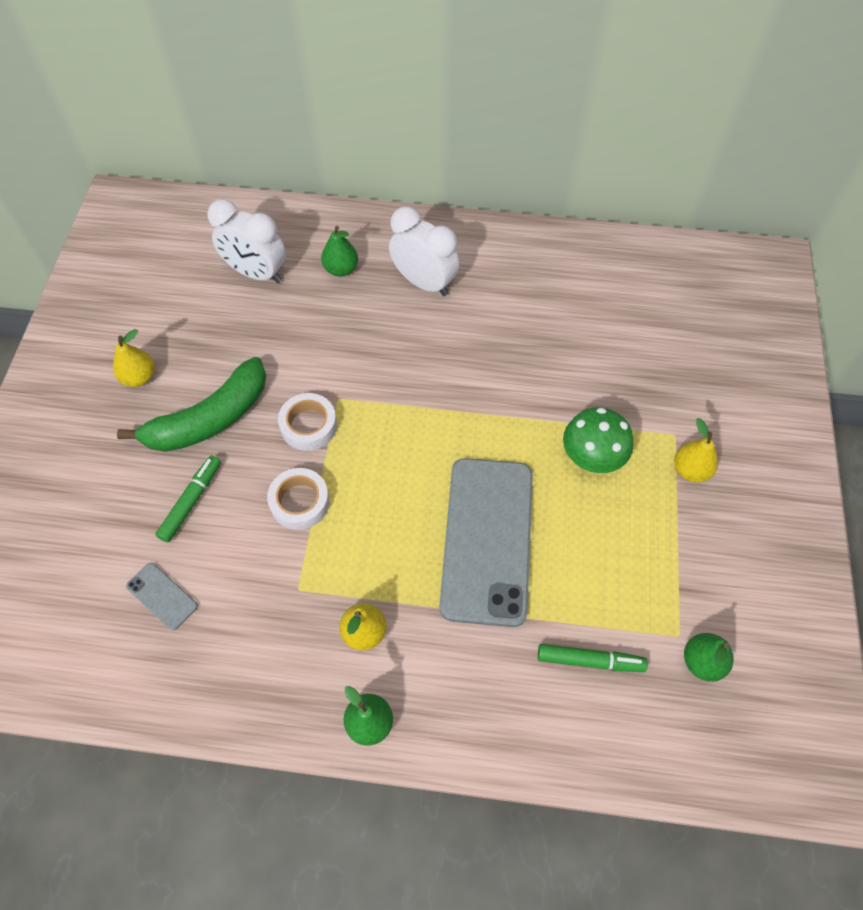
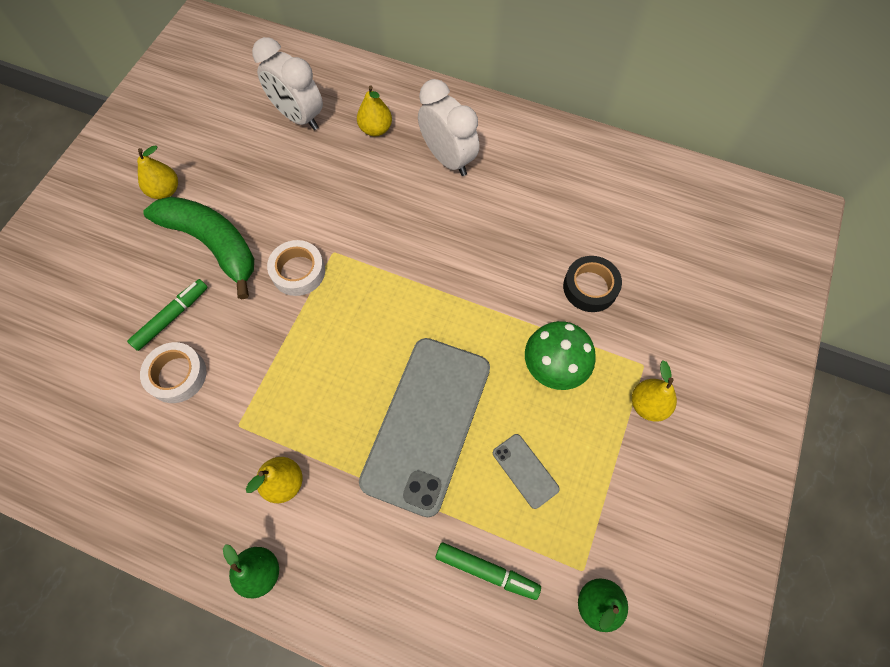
camera: 15 degrees right, 5 degrees up
green banana [117,357,266,452] -> green banana turned 120 degrees counterclockwise [143,197,254,299]
grey phone [126,563,198,630] -> grey phone moved to [493,434,560,509]
white tape [267,468,330,530] -> white tape moved to [140,342,206,403]
green pear [321,226,358,276] -> yellow pear [357,86,392,136]
none -> black tape [563,256,622,312]

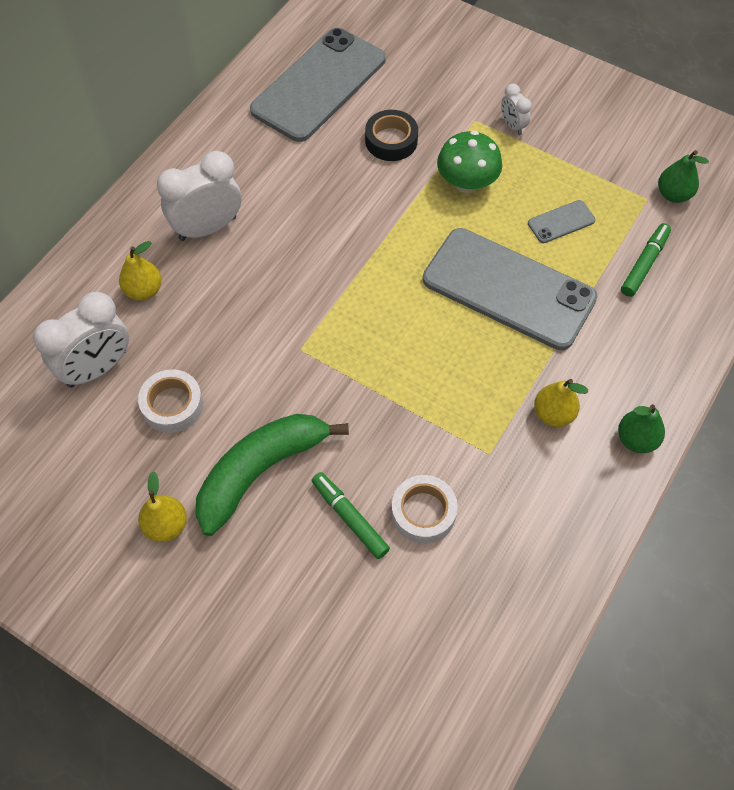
camera: 80 degrees left, 5 degrees down
white tape [267,240,325,296] -> white tape moved to [138,369,203,433]
yellow pear [632,360,677,422] -> white clock [501,84,532,135]
none -> grey phone [250,28,386,142]

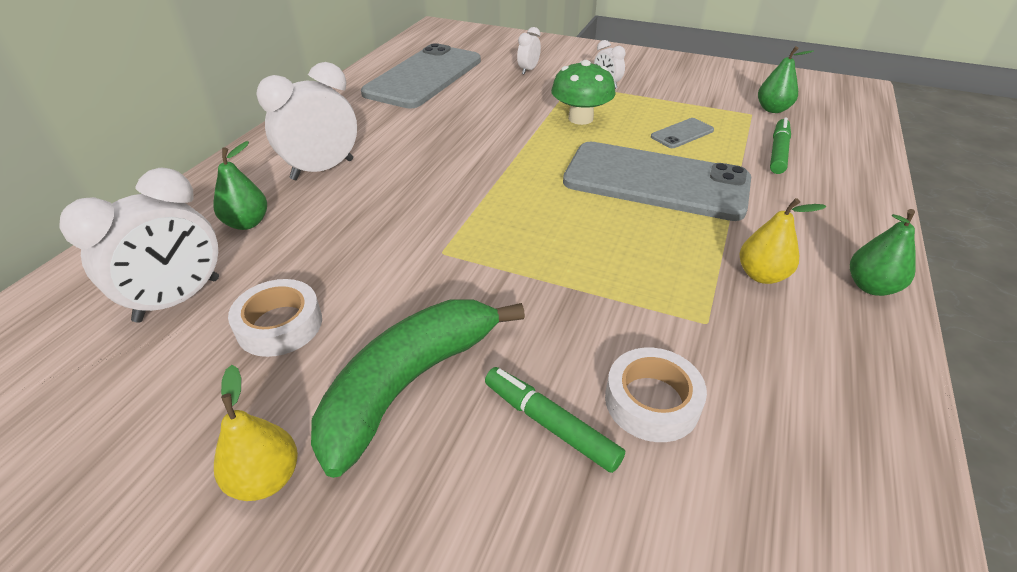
camera: 10 degrees left, 20 degrees down
yellow pear [119,241,162,300] -> green pear [213,141,267,230]
black tape [365,110,418,161] -> none
none -> white clock [517,27,541,75]

